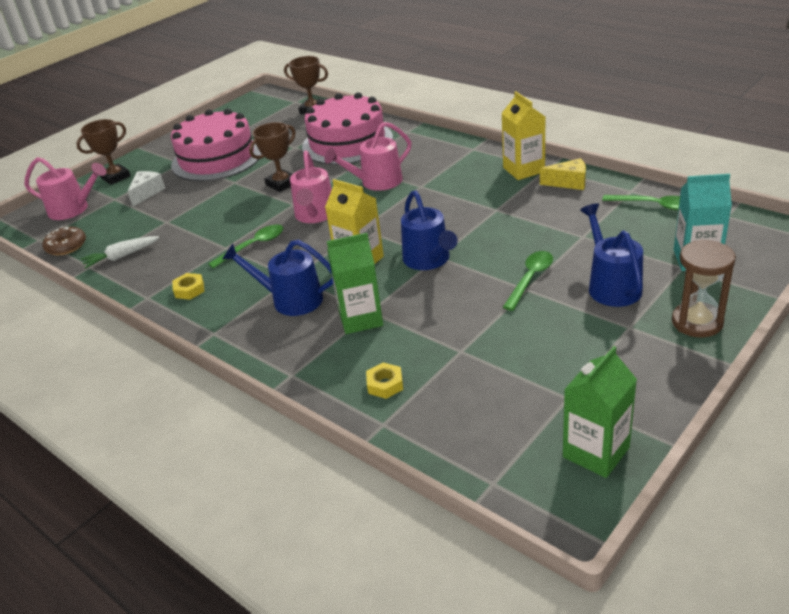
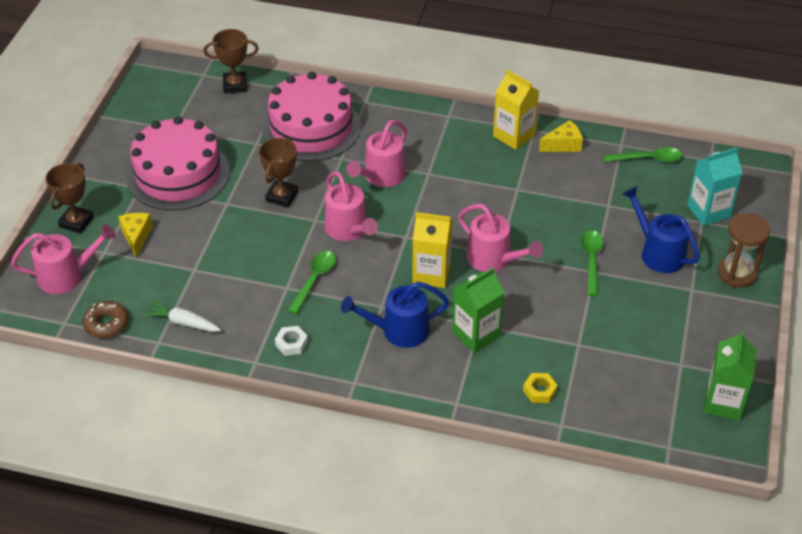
camera: 30 degrees left, 10 degrees up
white carrot [81,236,159,269] -> white carrot turned 75 degrees clockwise [143,301,221,332]
white cheese [128,171,165,207] -> yellow cheese [118,213,153,258]
yellow nut [173,273,204,300] -> white nut [275,326,308,356]
blue watering can [401,190,458,270] -> pink watering can [458,204,543,272]

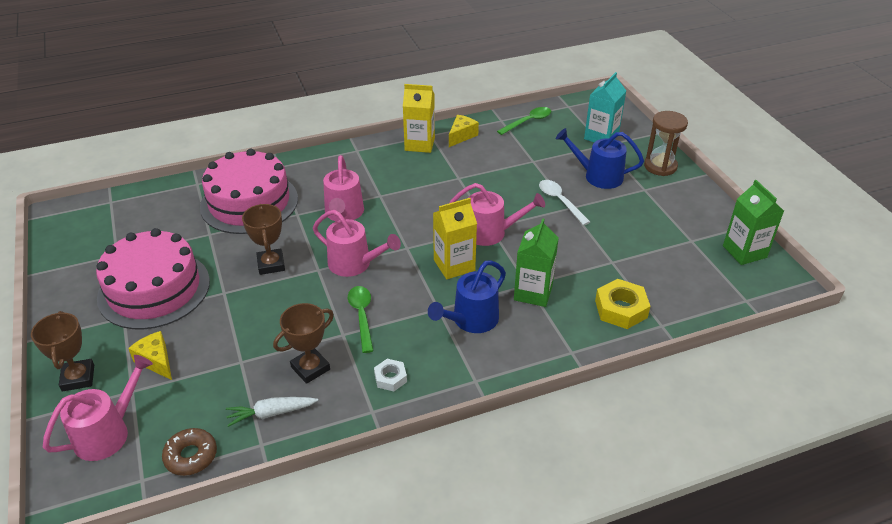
camera: 35 degrees left, 5 degrees down
brown trophy [203,29,259,93] -> brown trophy moved to [273,303,334,384]
yellow nut [523,373,558,403] -> yellow nut [595,279,650,329], size x1.71
green spoon [581,230,604,296] -> white spoon [539,180,590,225]

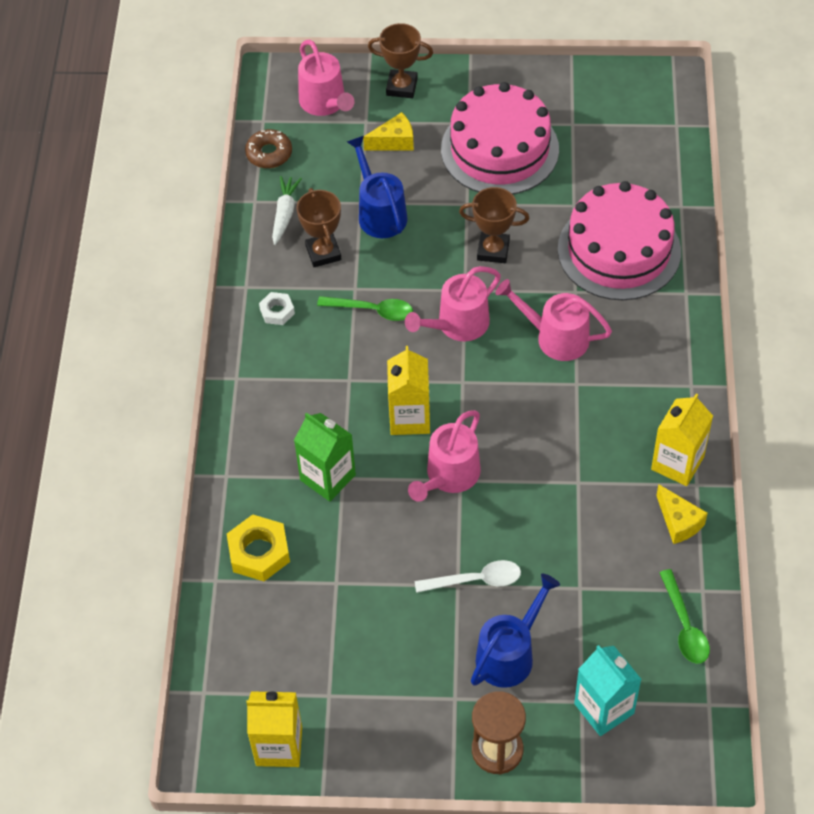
camera: 115 degrees right, 15 degrees up
blue watering can [428,260,506,333] -> blue watering can moved to [347,136,408,238]
green carton [723,180,784,265] -> yellow carton [246,691,302,767]

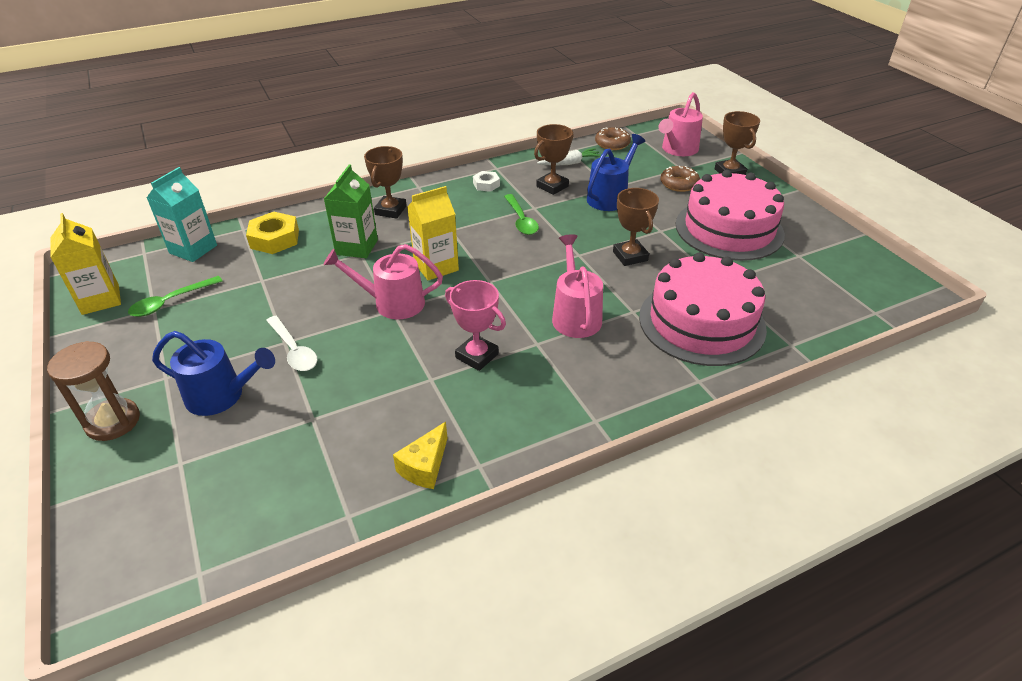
camera: 60 degrees right, 15 degrees down
yellow cheese [363,112,414,151] -> brown donut [660,166,700,192]
pink watering can [405,266,501,341] -> none
turquoise carton [574,645,642,736] -> turquoise carton moved to [147,167,217,262]
yellow carton [651,393,713,486] -> none
green spoon [659,569,710,664] -> green spoon moved to [128,276,223,317]
none -> brown trophy [364,146,407,219]
none -> pink trophy [445,280,506,371]

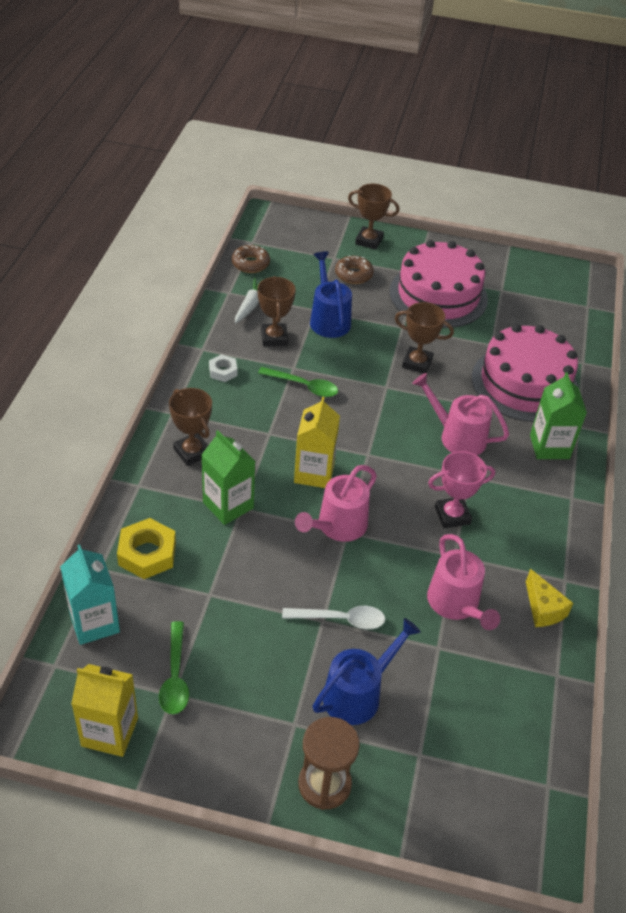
camera: 55 degrees left, 5 degrees up
pink watering can [658,92,703,156] -> pink watering can moved to [427,534,500,630]
none -> green carton [530,372,587,459]

